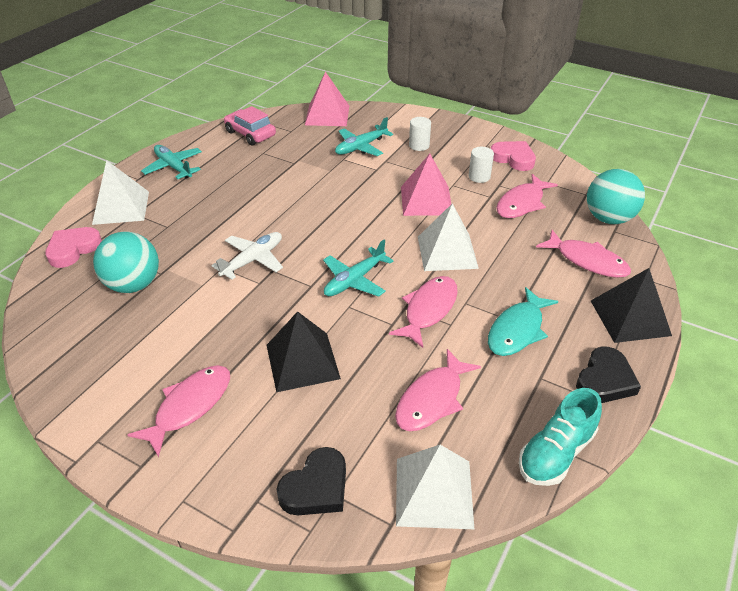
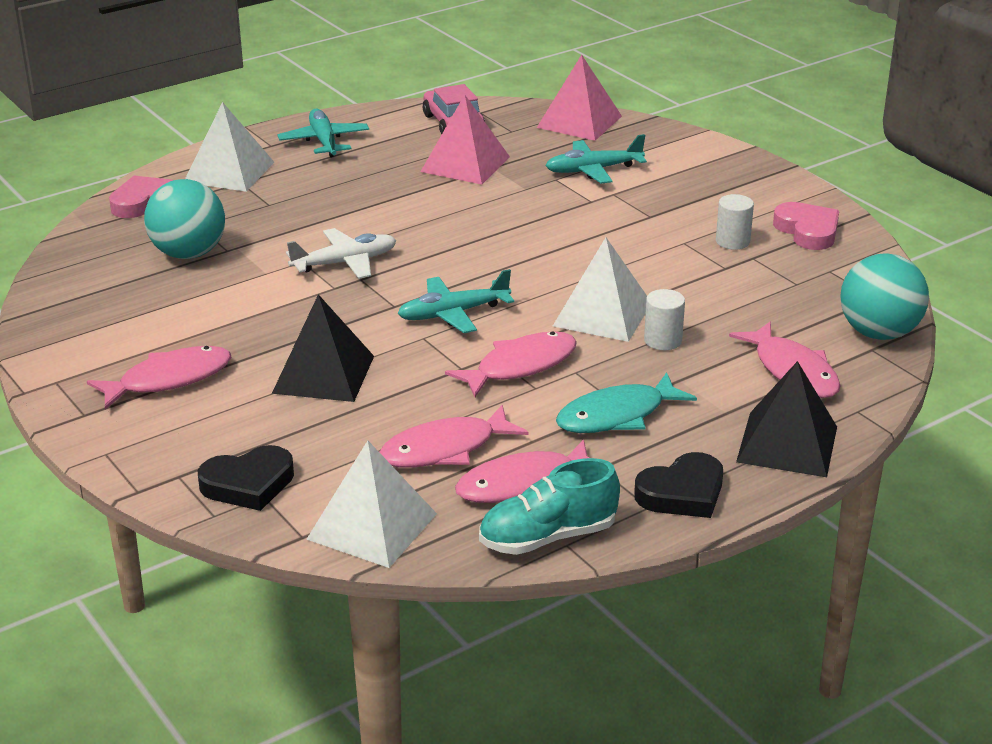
camera: 25 degrees right, 10 degrees down
pink pyramid [401,154,451,216] -> pink pyramid moved to [420,95,510,185]
white cylinder [409,117,431,151] -> white cylinder moved to [644,289,685,350]
pink fish [496,174,558,218] -> pink fish moved to [455,439,589,503]

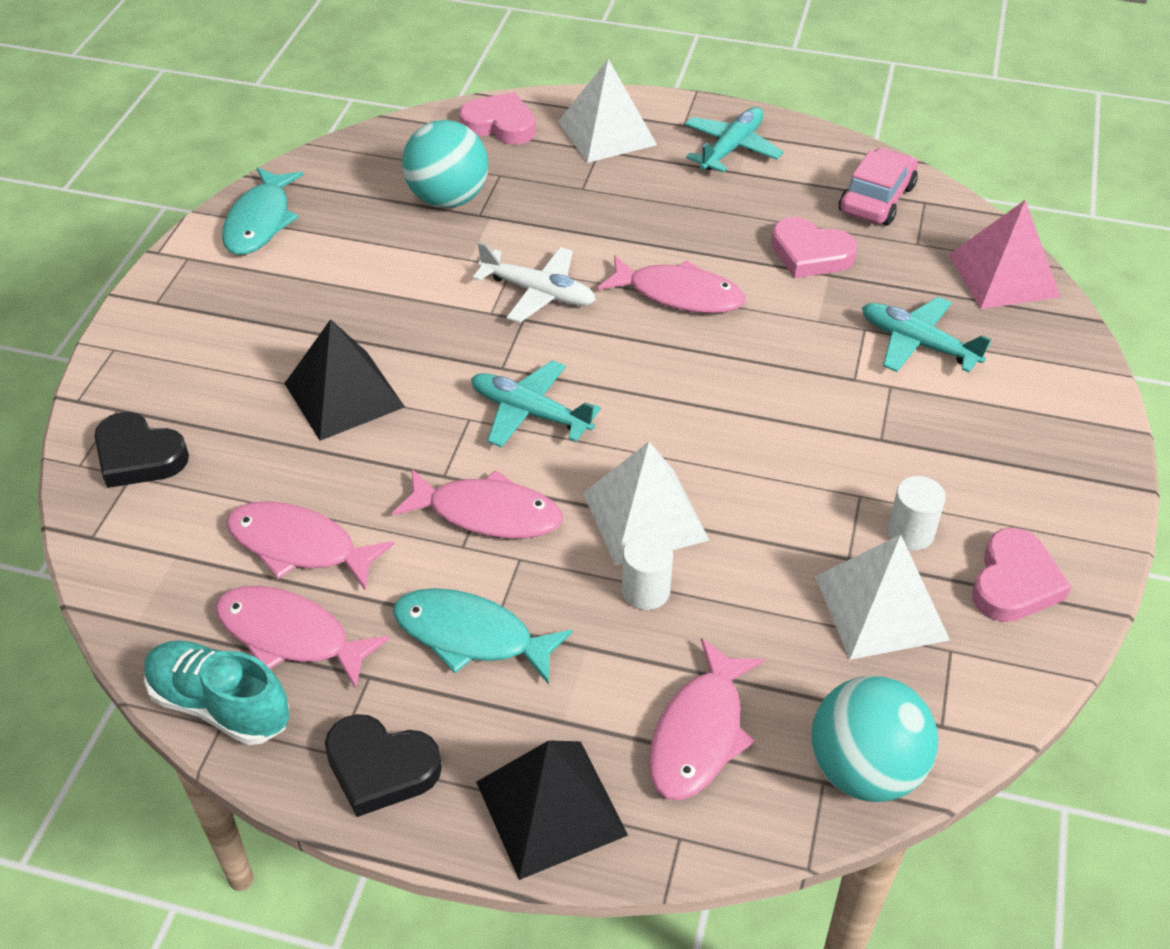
camera: 50 degrees right, 15 degrees up
pink fish [87,346,232,409] -> pink fish moved to [598,255,745,313]
white pyramid [307,440,437,568] -> white pyramid moved to [815,534,950,660]
pink pyramid [420,95,510,185] -> pink heart [771,217,857,278]
none -> turquoise fish [222,167,304,255]

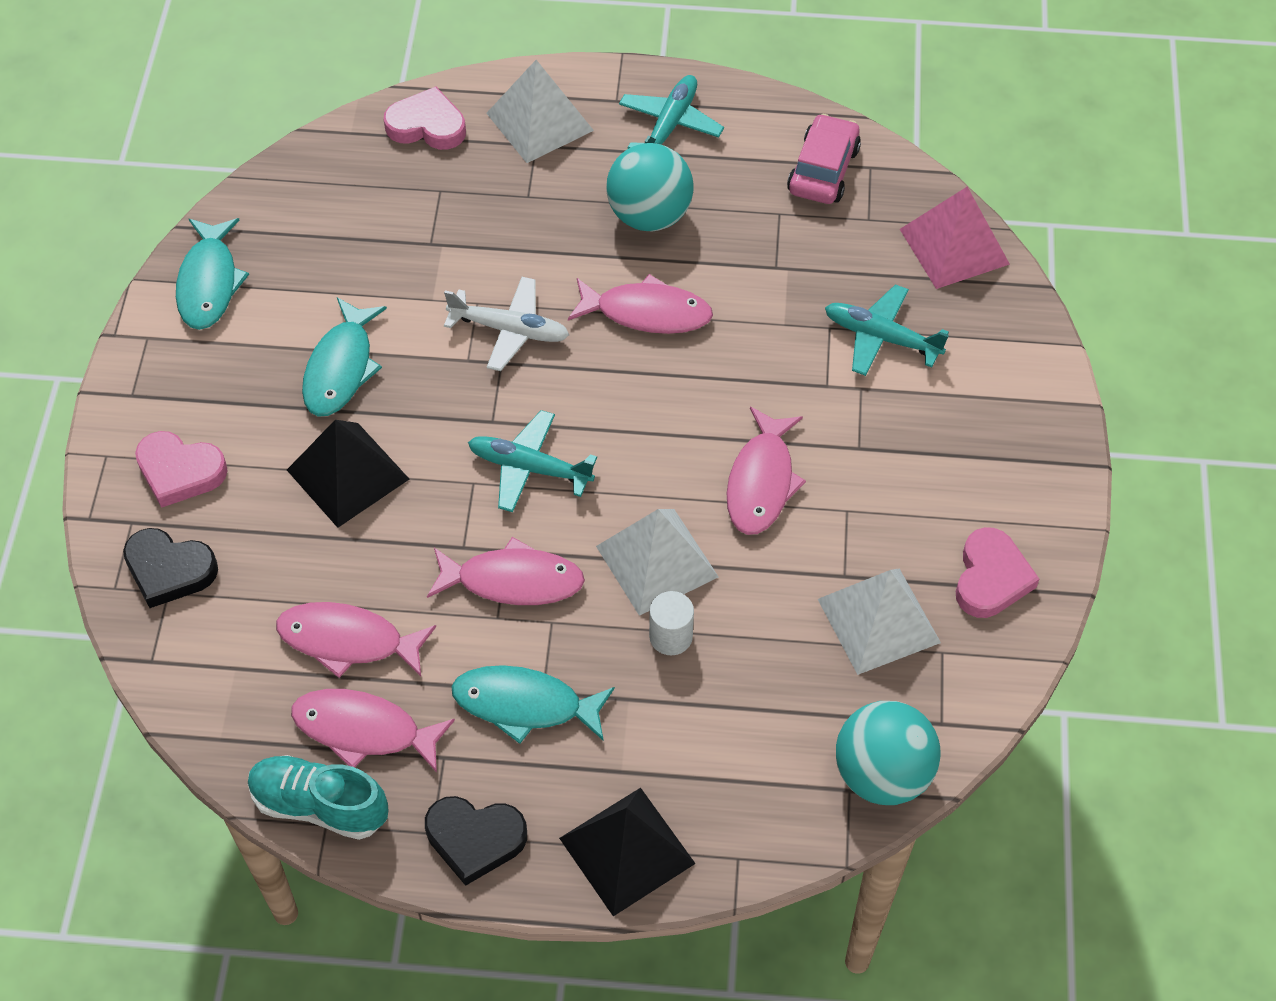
camera: 10 degrees left, 10 degrees up
turquoise ball [402,120,488,208] -> turquoise ball moved to [606,143,694,231]
pink fish [649,638,764,800] -> pink fish moved to [727,407,806,535]
pink heart [771,217,857,278] -> pink heart moved to [135,431,228,508]
white cylinder [888,476,946,550] -> none
none -> turquoise fish [302,297,387,417]

